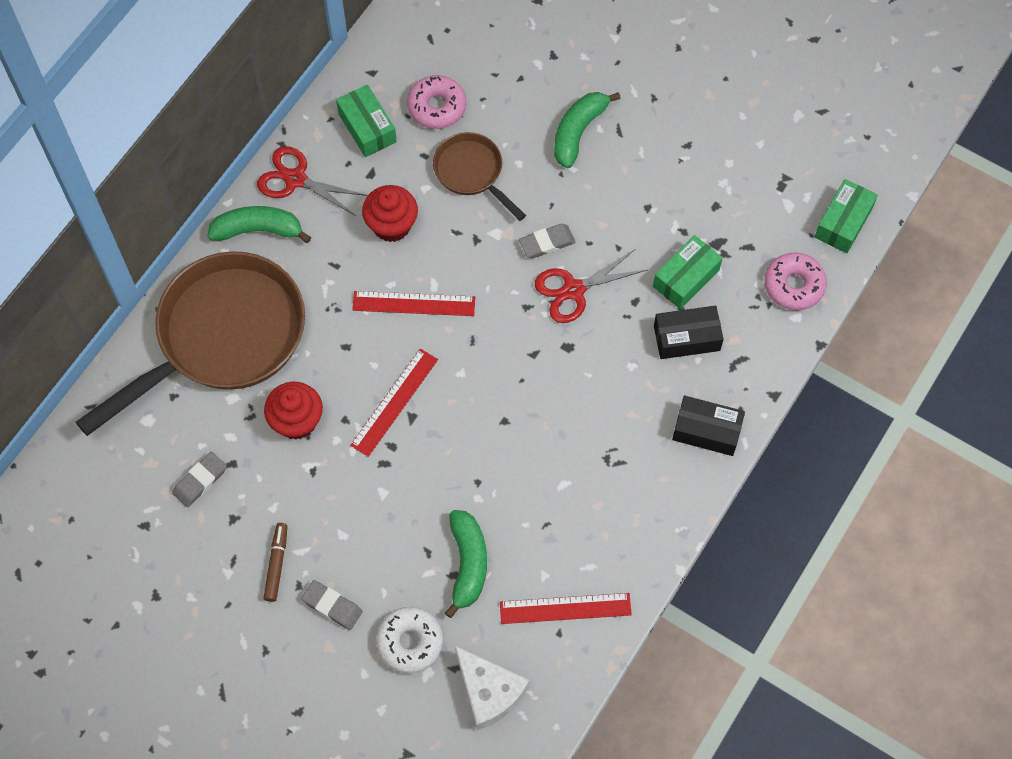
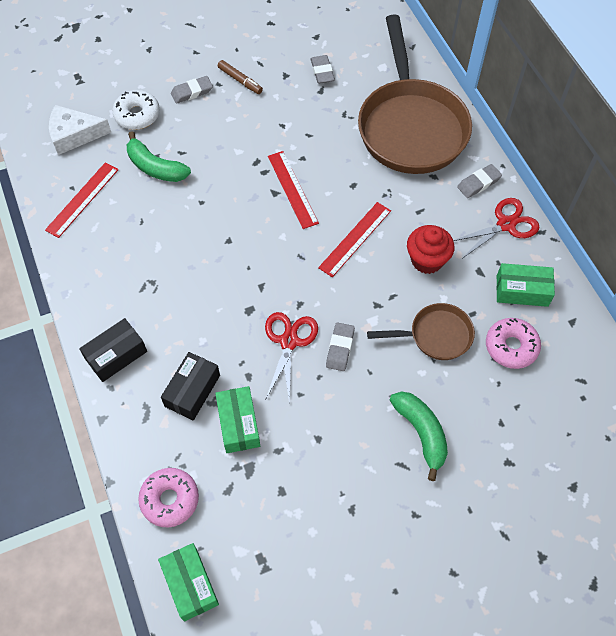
camera: 125 degrees right, 5 degrees down
green banana [207,206,311,243] -> grey eraser [457,164,502,198]
red cupcake [264,382,323,440] -> none

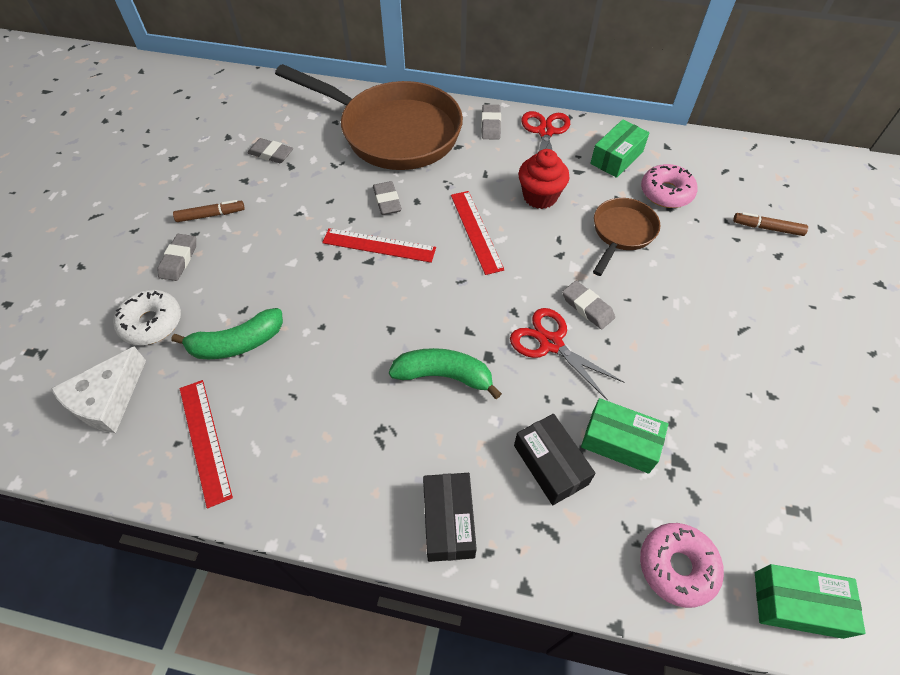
camera: 55 degrees left, 5 degrees down
green banana [390,392,448,481] -> green banana moved to [389,348,502,399]
none -> grey eraser [373,181,402,215]
none -> brown marker [733,212,808,236]

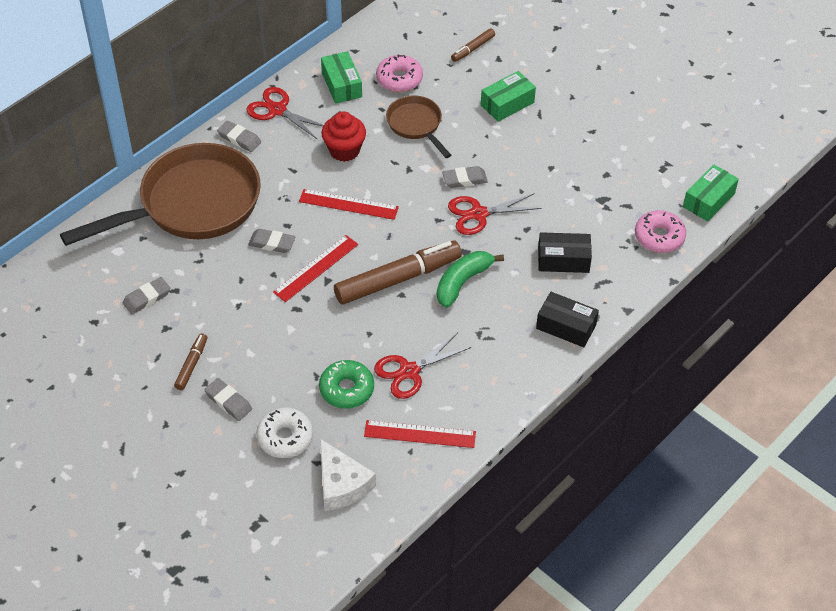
camera: 60 degrees left, 5 degrees down
green banana [171,308,283,359] -> green donut [319,360,374,409]
green box [581,398,668,474] -> green box moved to [481,71,536,122]
none -> brown marker [334,241,462,305]
none -> red scissors [374,333,471,399]

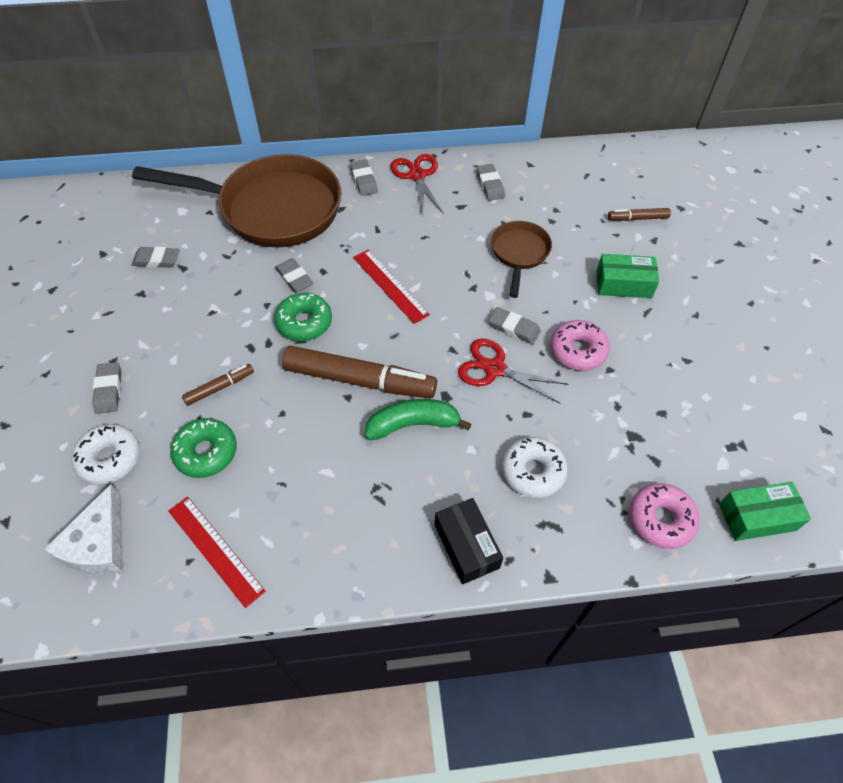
camera: 40 degrees right, 5 degrees up
brown marker [174,333,207,390] -> brown marker moved to [182,364,254,406]
red ruler [273,235,358,302] -> green donut [274,293,332,341]
green box [321,51,362,104] -> grey eraser [477,164,505,201]
red cupcake [321,111,366,162] -> none
red scissors [374,333,471,399] -> none
pink donut [376,55,423,92] -> pink donut moved to [551,320,610,371]
black box [538,232,592,273] -> white donut [502,437,568,498]

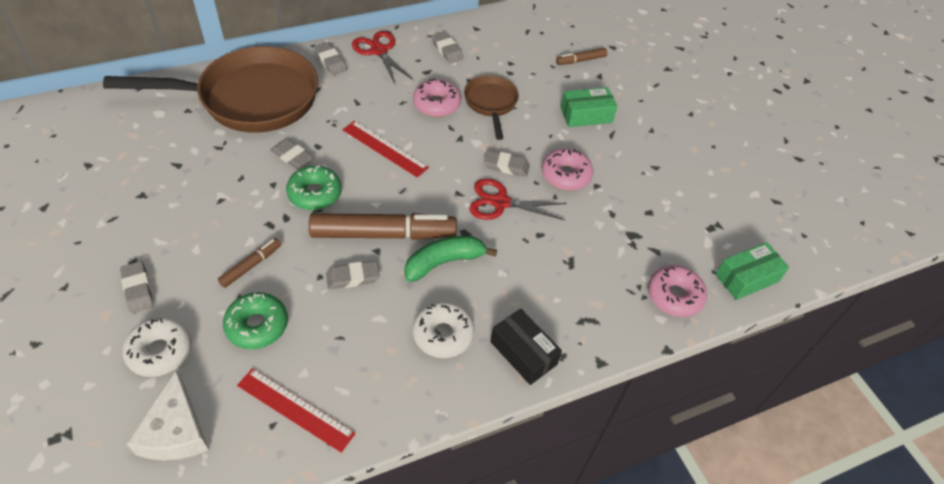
camera: 20 degrees left, 5 degrees down
grey eraser [132,246,180,268] -> grey eraser moved to [326,261,380,289]
white donut [502,437,568,498] -> white donut moved to [413,302,475,358]
none -> pink donut [413,78,461,117]

